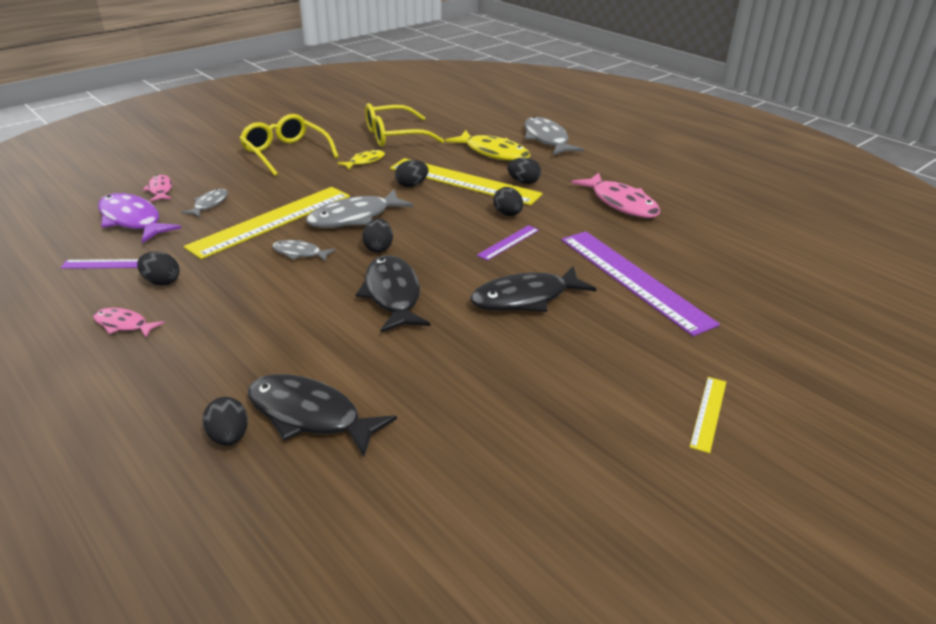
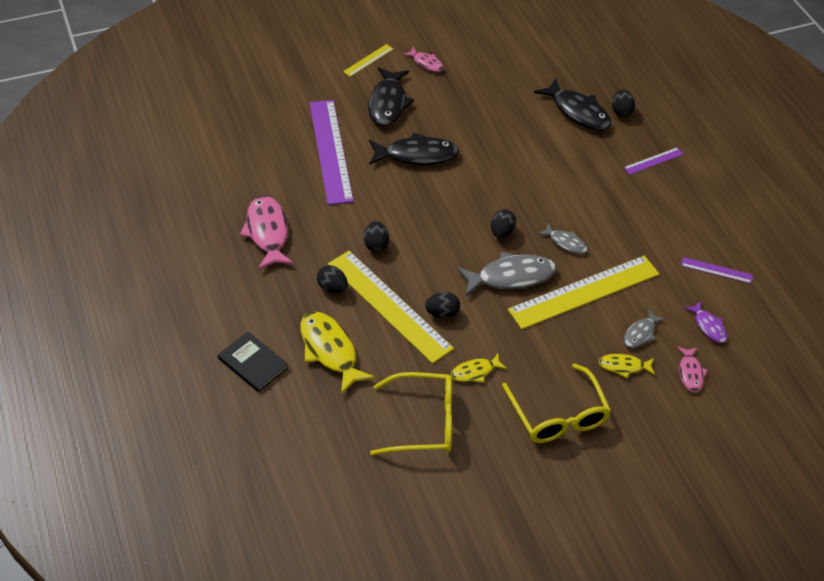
camera: 160 degrees left, 15 degrees up
pink fish [93,308,164,338] -> pink fish moved to [403,47,444,72]
purple fish [98,193,181,243] -> purple fish [684,300,727,343], size x0.54
black egg [137,252,179,286] -> none
black fish [356,255,431,332] -> black fish moved to [368,67,414,127]
purple ruler [477,225,539,261] -> purple ruler moved to [624,147,684,175]
grey fish [524,117,584,155] -> black book [218,332,289,392]
none -> yellow fish [598,354,655,378]

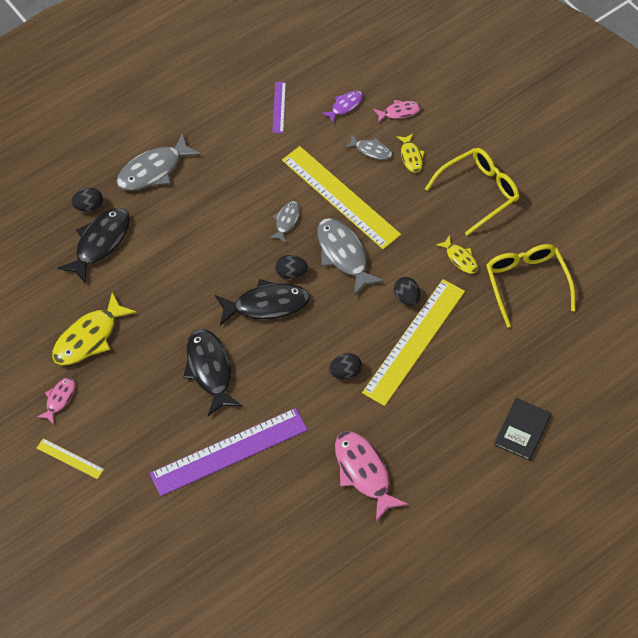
camera: 105 degrees left, 10 degrees up
pink fish [240,195,294,270] -> pink fish turned 90 degrees clockwise [335,431,408,522]
yellow fish [300,311,375,395] -> yellow fish moved to [52,292,137,365]
black egg [317,265,348,293] -> none
black fish [368,67,414,127] -> black fish moved to [215,279,310,326]
purple ruler [624,147,684,175] -> grey fish [116,132,201,191]

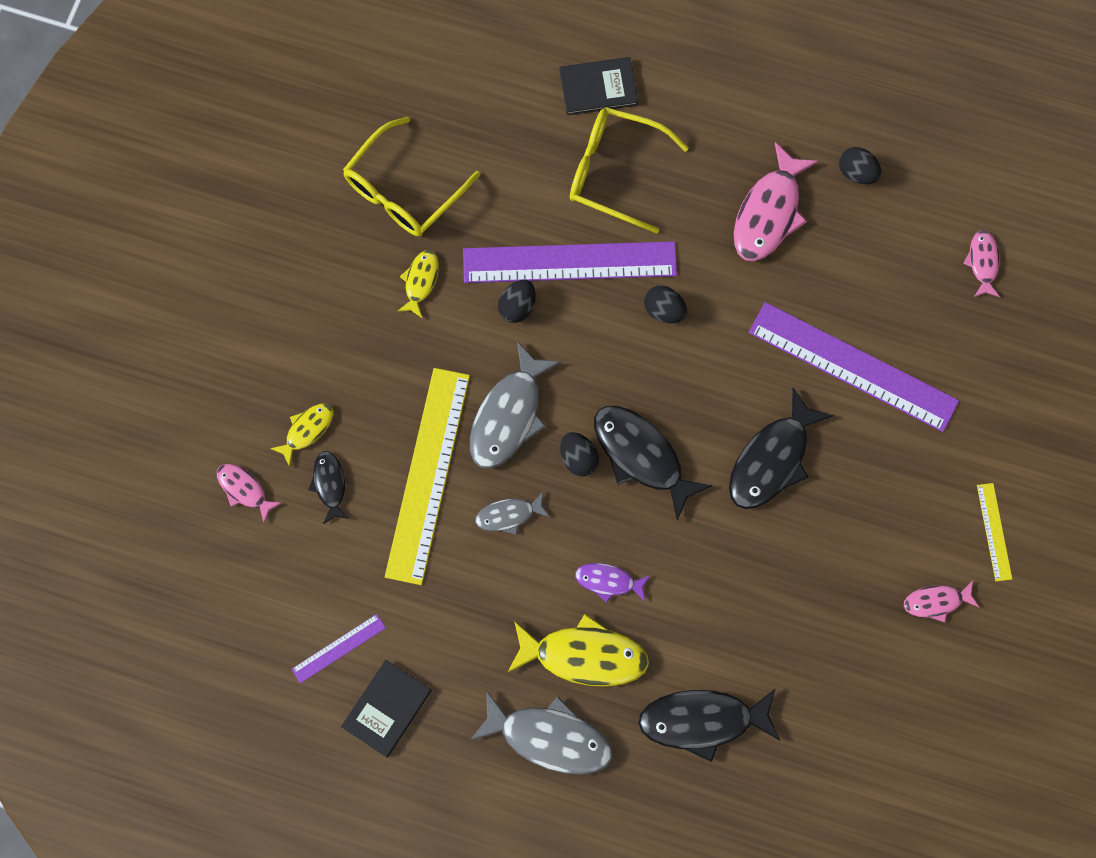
camera: 125 degrees left, 15 degrees up
yellow fish [52,292,137,365] -> yellow fish moved to [508,614,649,687]
black egg [71,188,103,212] -> black egg moved to [839,147,882,184]
purple fish [321,91,363,123] -> purple fish moved to [575,563,650,602]
grey fish [345,134,393,160] -> black fish [309,451,350,524]
yellow ruler [362,279,465,406] -> purple ruler [463,241,677,283]
yellow glasses [425,148,519,236] -> yellow glasses moved to [570,107,689,234]
none -> black book [341,660,431,757]
none -> pink fish [963,230,1000,297]

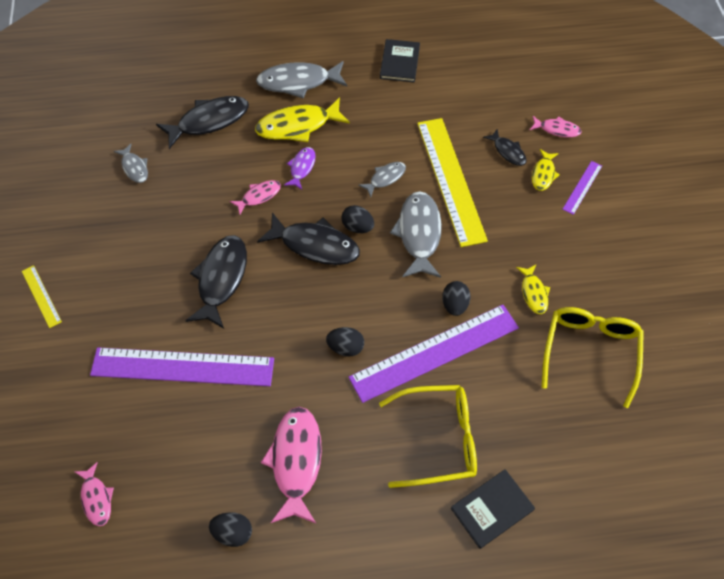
camera: 155 degrees right, 15 degrees down
purple ruler [291,614,386,683] -> purple ruler moved to [562,161,602,215]
purple fish [575,563,650,602] -> purple fish turned 60 degrees counterclockwise [284,147,316,190]
pink fish [904,581,979,622] -> pink fish moved to [230,180,281,214]
none -> grey fish [114,144,148,183]

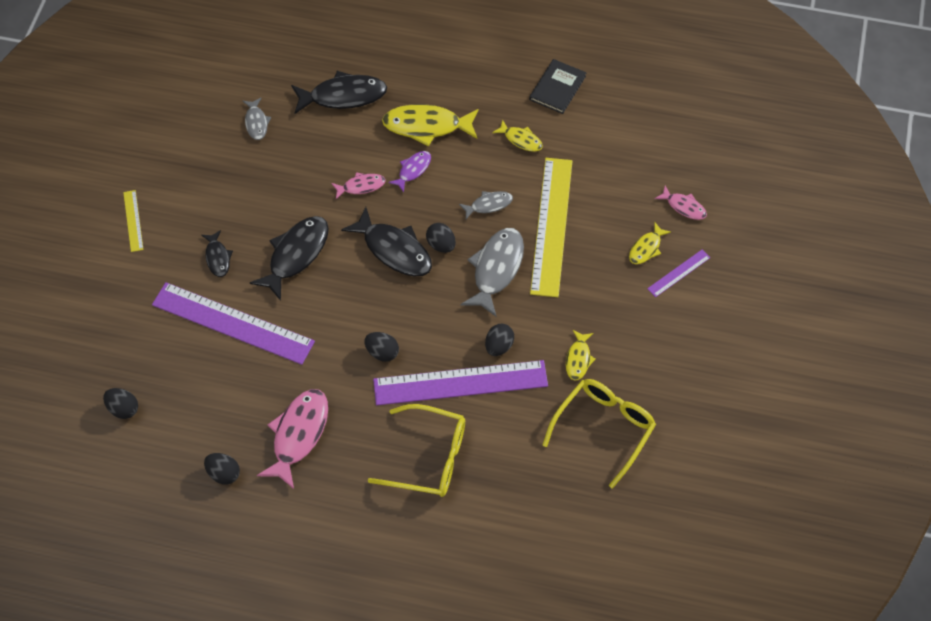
camera: 20 degrees right, 0 degrees up
pink fish [75,462,114,526] -> black egg [103,388,138,419]
grey fish [256,61,347,98] -> none
black book [451,469,535,549] -> none
black fish [483,128,527,166] -> black fish moved to [201,230,233,277]
none -> yellow fish [492,120,543,152]

